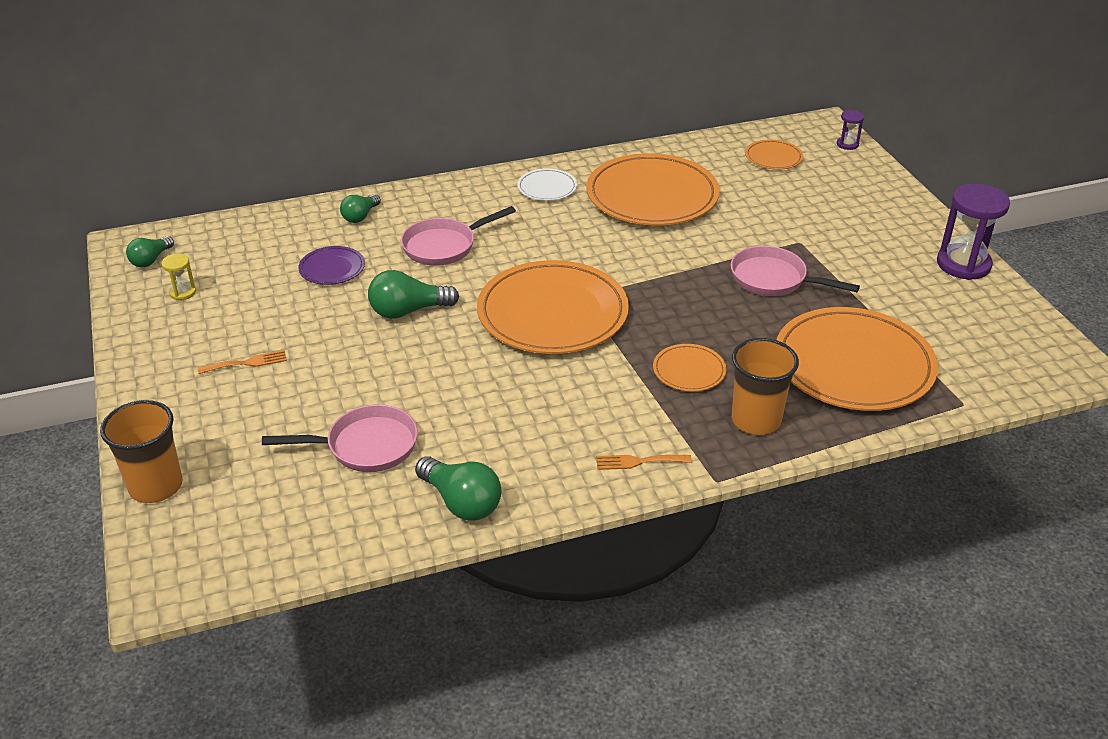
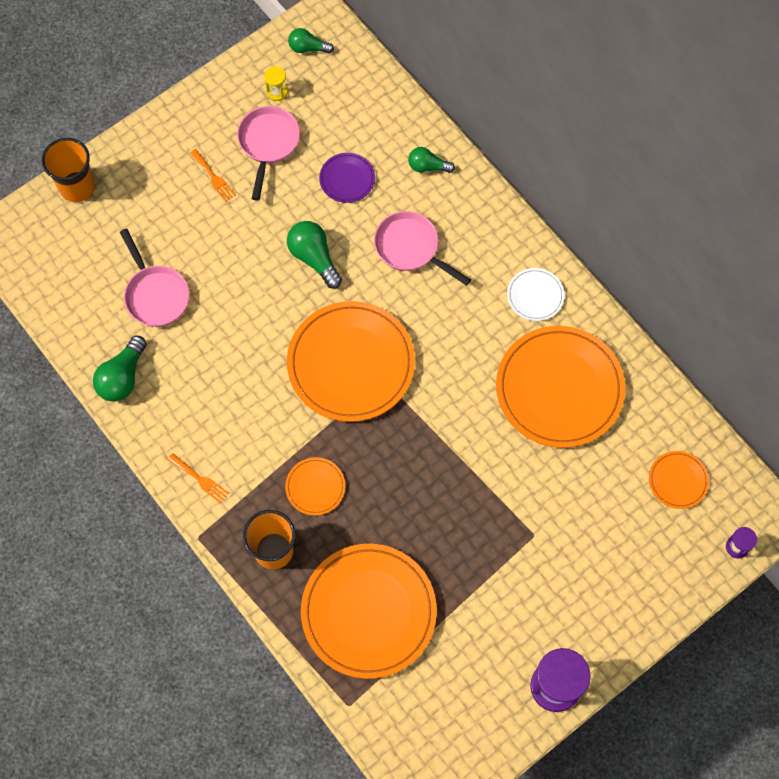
camera: 70 degrees right, 30 degrees up
orange fork [596,455,692,470] -> orange fork turned 150 degrees clockwise [167,453,229,503]
pink pan [731,246,860,296] -> pink pan moved to [237,106,300,201]

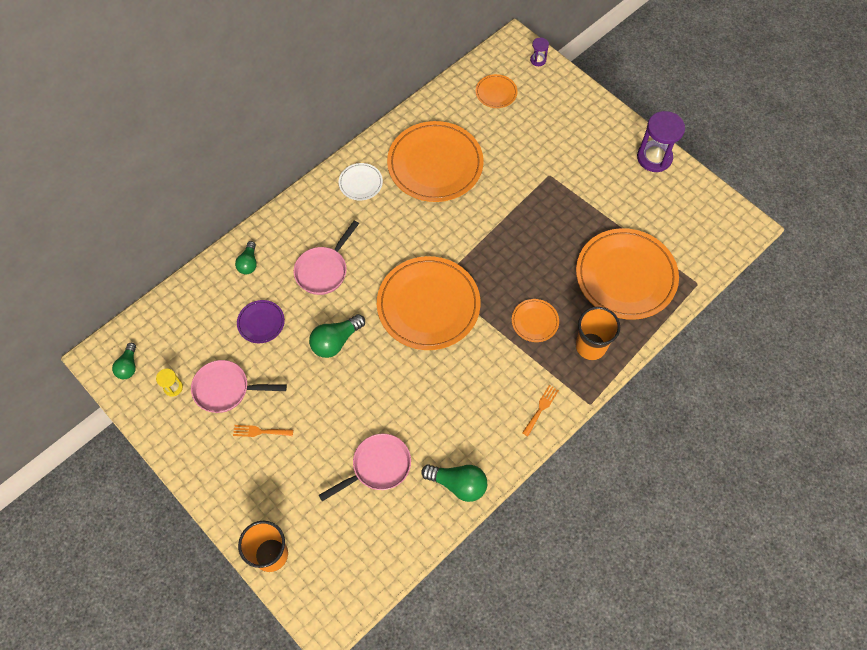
camera: 95 degrees left, 5 degrees down
orange fork [190,149,236,202] -> orange fork turned 135 degrees counterclockwise [233,425,293,437]

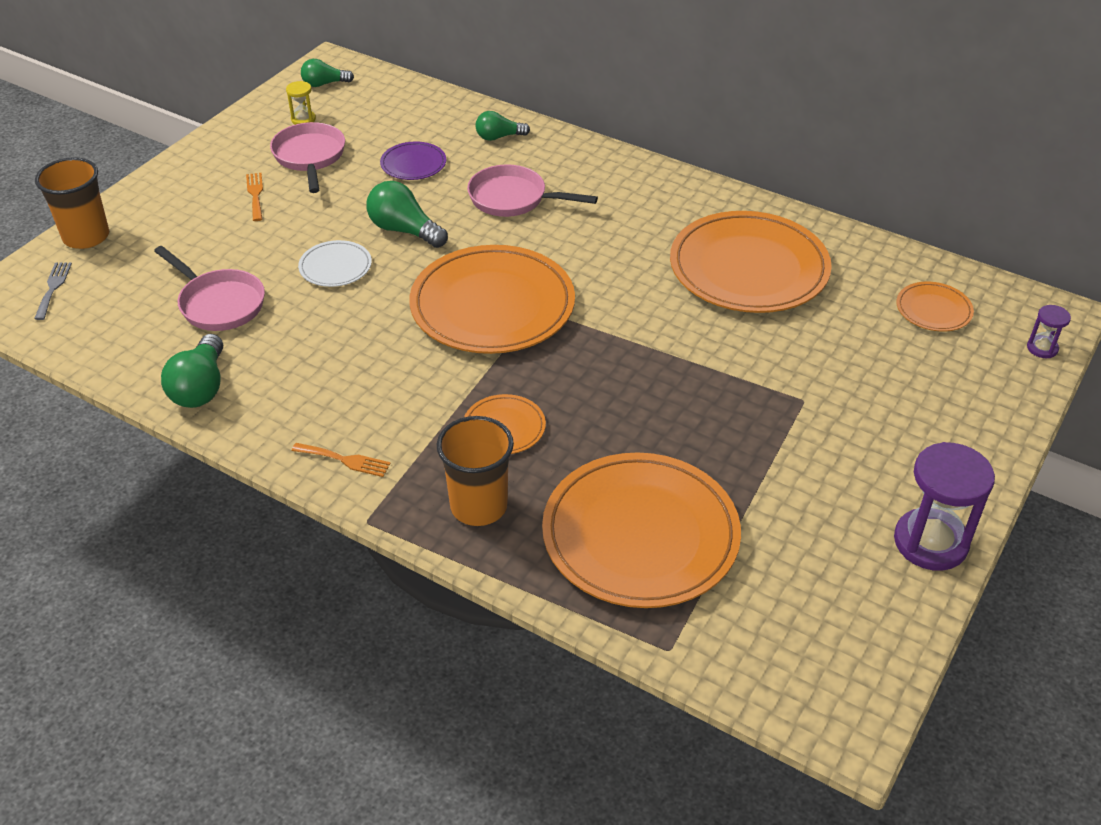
camera: 75 degrees right, 20 degrees down
white plate [339,163,383,200] -> white plate moved to [298,240,372,287]
none -> grey fork [34,263,72,320]

